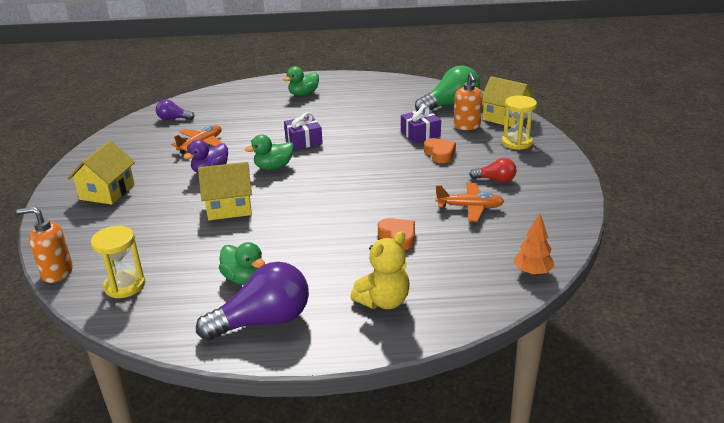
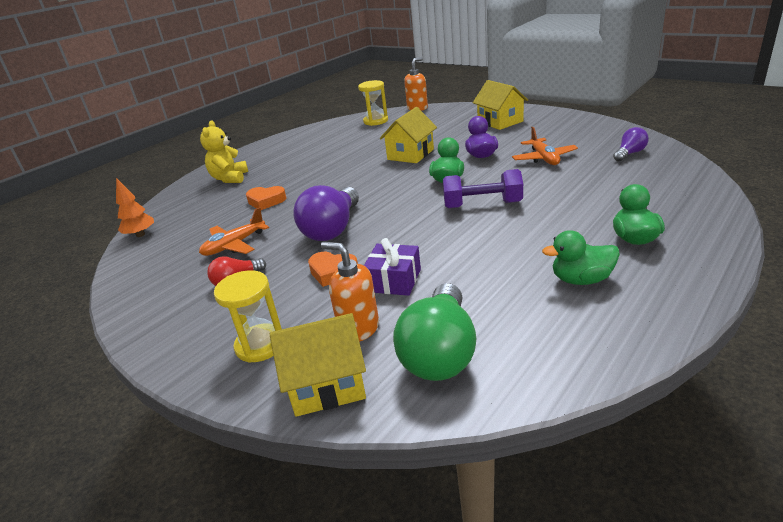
camera: 135 degrees right, 0 degrees up
purple light bulb [196,262,309,341] -> purple light bulb moved to [293,185,359,241]
green duck [219,242,265,285] -> green duck moved to [542,230,620,285]
purple gift [284,112,323,150] -> purple dumbbell [443,169,523,208]

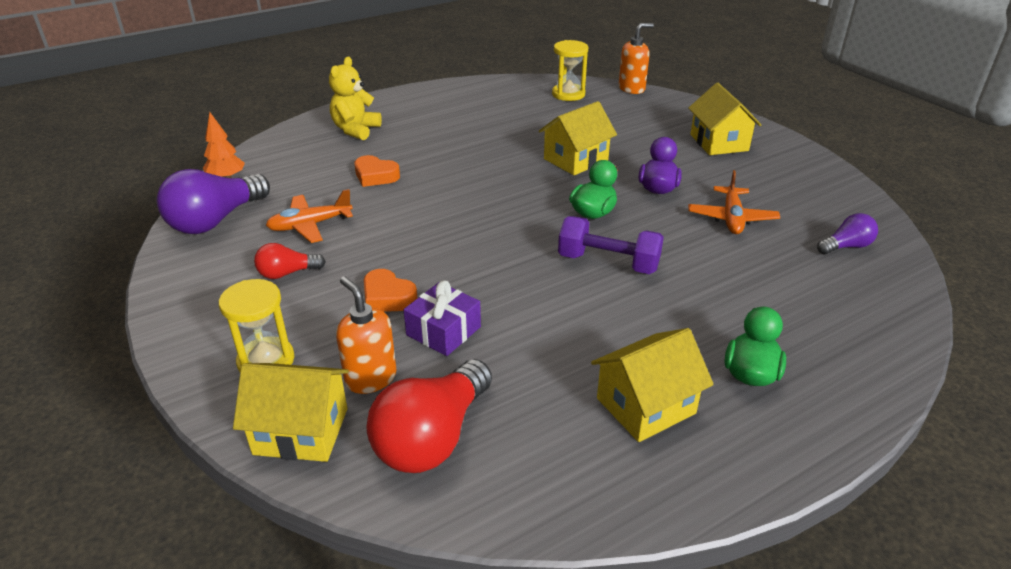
camera: 15 degrees right, 5 degrees up
purple light bulb [293,185,359,241] -> purple light bulb moved to [157,169,270,234]
green light bulb [393,283,476,381] -> red light bulb [366,359,492,473]
green duck [542,230,620,285] -> yellow house [591,328,714,442]

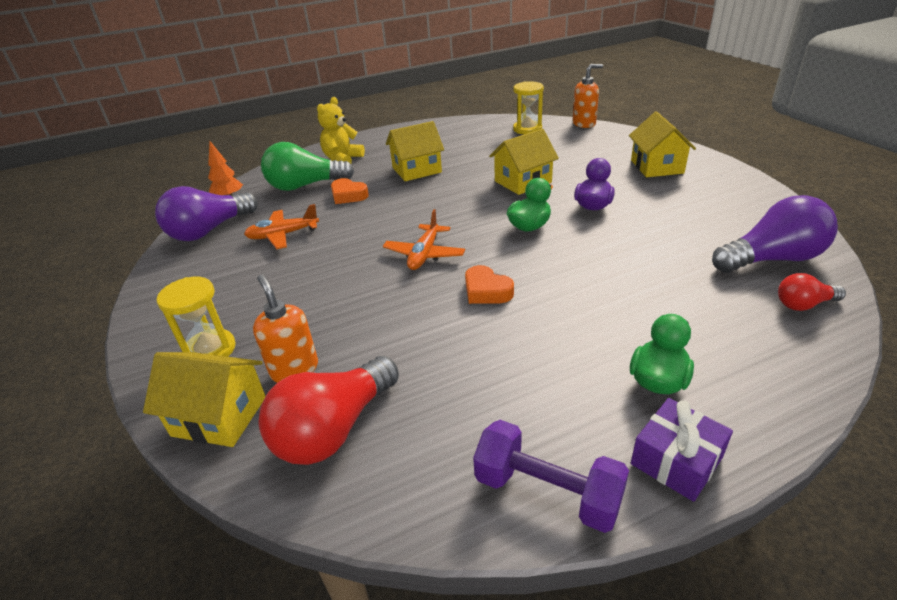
camera: 10 degrees right, 0 degrees up
red light bulb [254,243,326,279] -> red light bulb moved to [778,273,846,311]
orange heart [364,269,417,312] -> orange heart moved to [465,265,514,304]
purple gift [404,281,481,356] -> purple gift moved to [631,398,733,502]
purple dumbbell [558,216,664,274] -> purple dumbbell moved to [473,420,629,533]
yellow house [591,328,714,442] -> yellow house moved to [386,121,444,181]
orange plane [688,170,780,234] -> orange plane moved to [383,209,465,270]
purple light bulb [817,213,878,254] -> purple light bulb [712,195,838,273], size x1.92
none -> green light bulb [261,142,354,191]

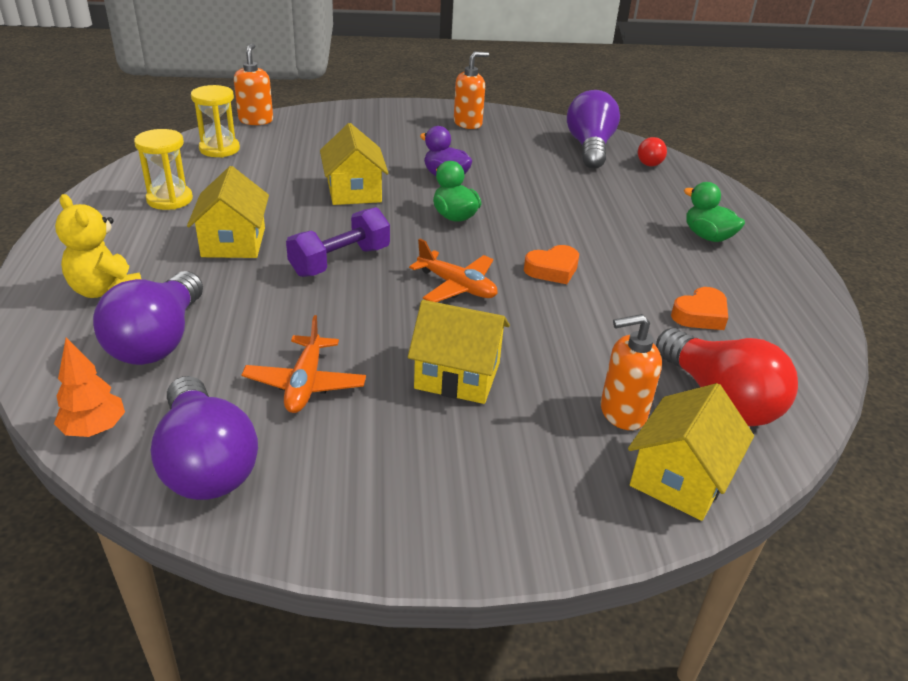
camera: 75 degrees left, 0 degrees up
yellow hourglass [156,277,236,357] -> yellow hourglass moved to [134,129,193,210]
green light bulb [261,142,354,191] -> purple light bulb [93,271,203,365]
orange heart [331,178,369,204] -> orange heart moved to [671,287,728,330]
purple dumbbell [473,420,629,533] -> purple dumbbell moved to [286,207,390,277]
yellow house [629,111,696,177] -> yellow house moved to [408,300,510,404]
purple gift [631,398,733,502] -> none
none -> orange soap dispenser [454,52,489,129]

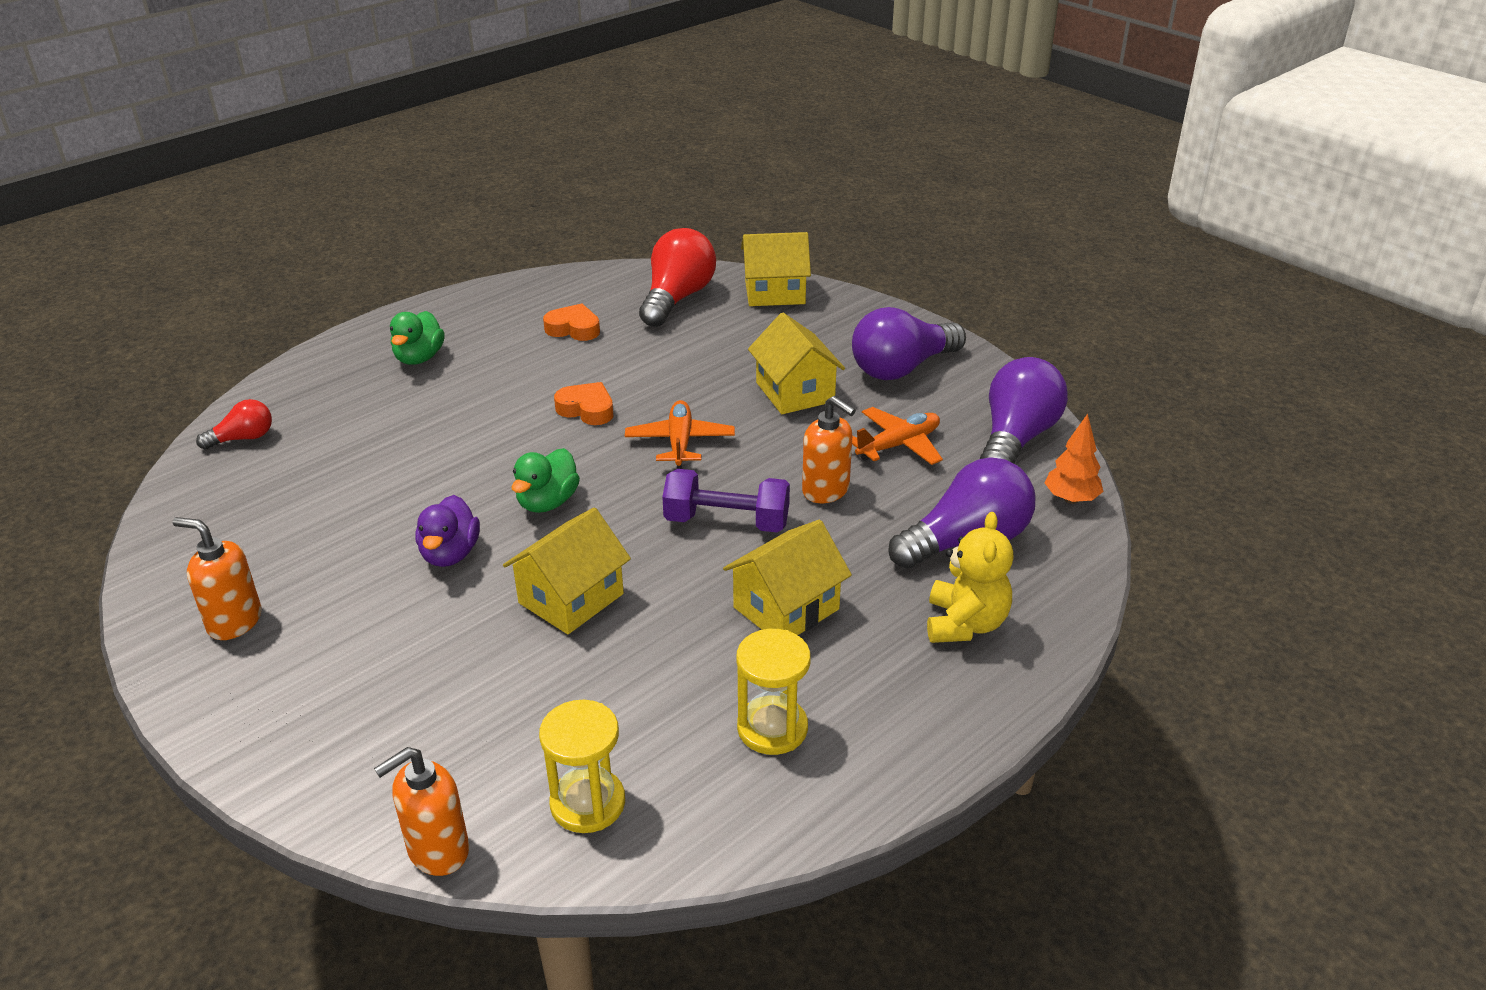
camera: 125 degrees left, 0 degrees up
purple light bulb [567,90,620,169] -> purple light bulb moved to [852,307,966,380]
orange soap dispenser [601,314,662,430] -> orange soap dispenser moved to [802,396,856,503]

